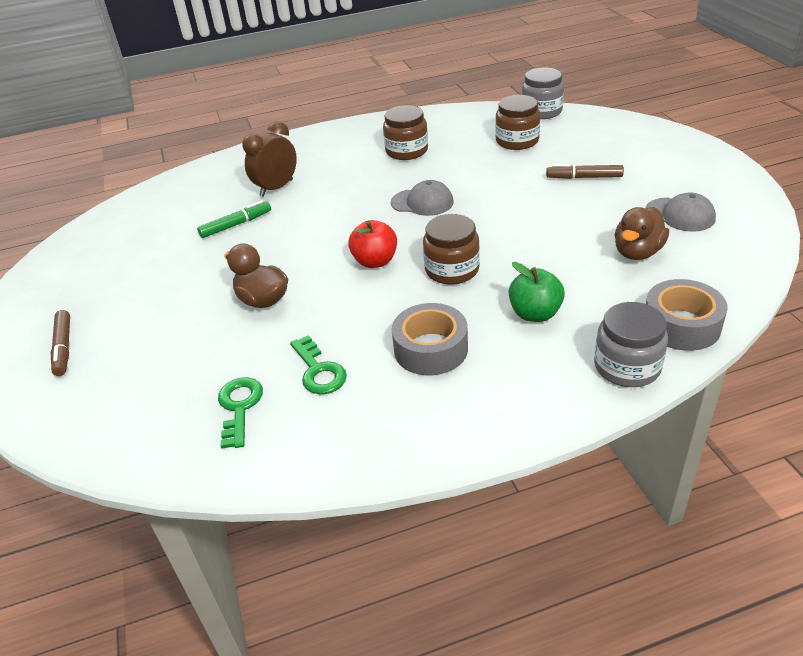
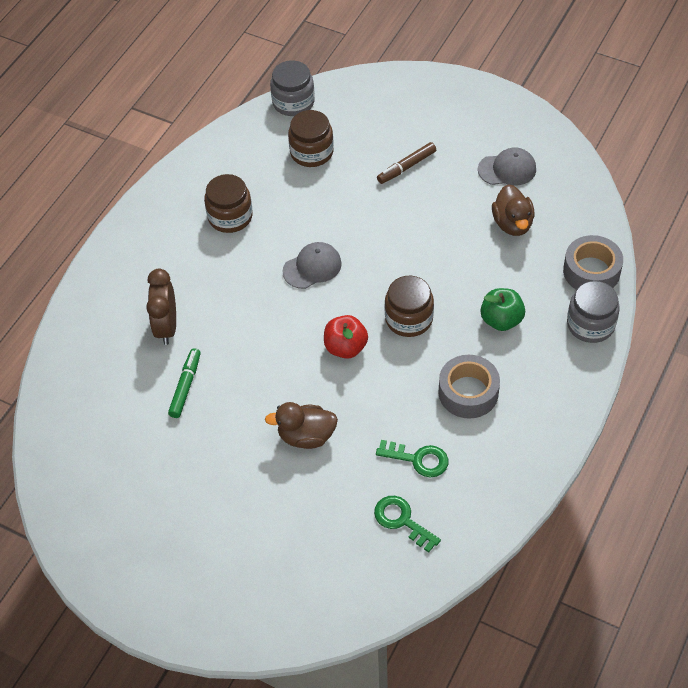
camera: 45 degrees left, 15 degrees up
brown marker [51,310,70,376] -> none

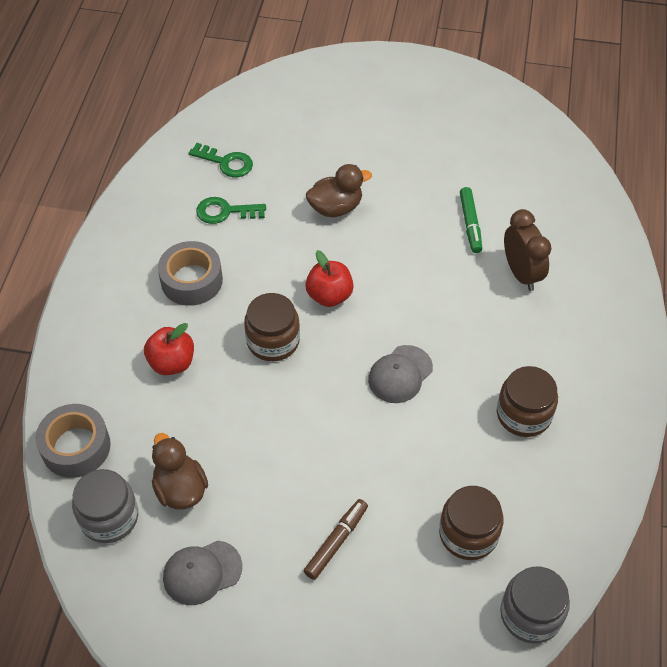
camera: 160 degrees right, 0 degrees up
green apple [481,288,525,331] -> red apple [144,323,194,375]
grey jar [567,281,620,343] -> grey jar moved to [72,469,138,543]

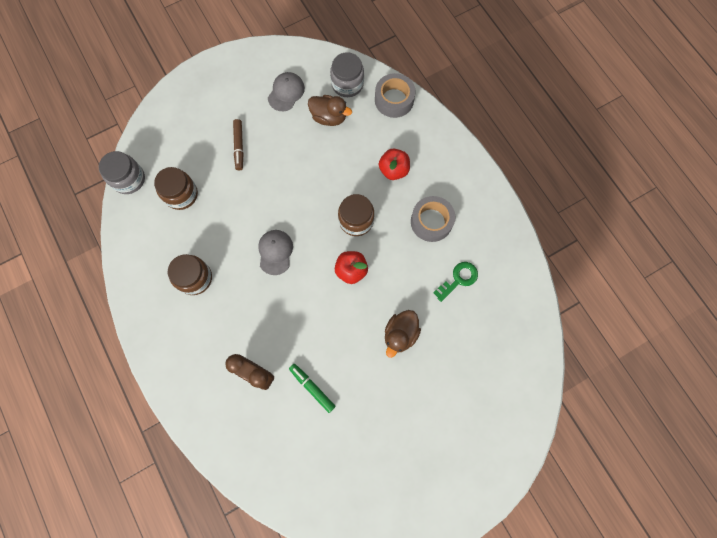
camera: 140 degrees right, 20 degrees up
green key [189,143,253,177] -> none

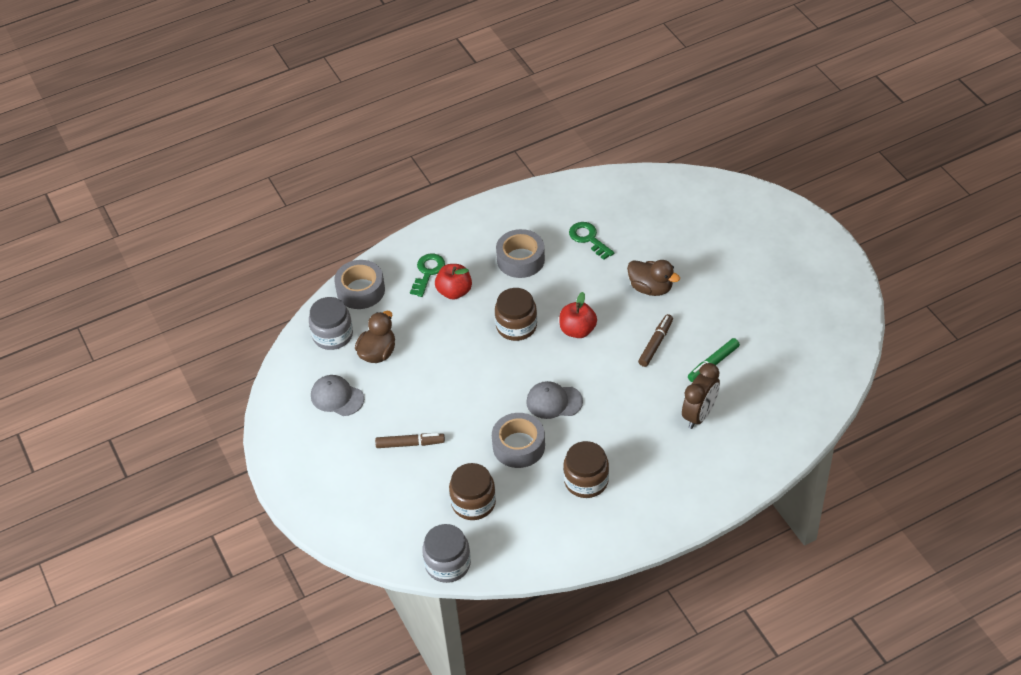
camera: 85 degrees left, 25 degrees down
none -> green key [410,254,445,297]
none -> grey tape [492,413,545,468]
none -> brown marker [638,314,673,367]

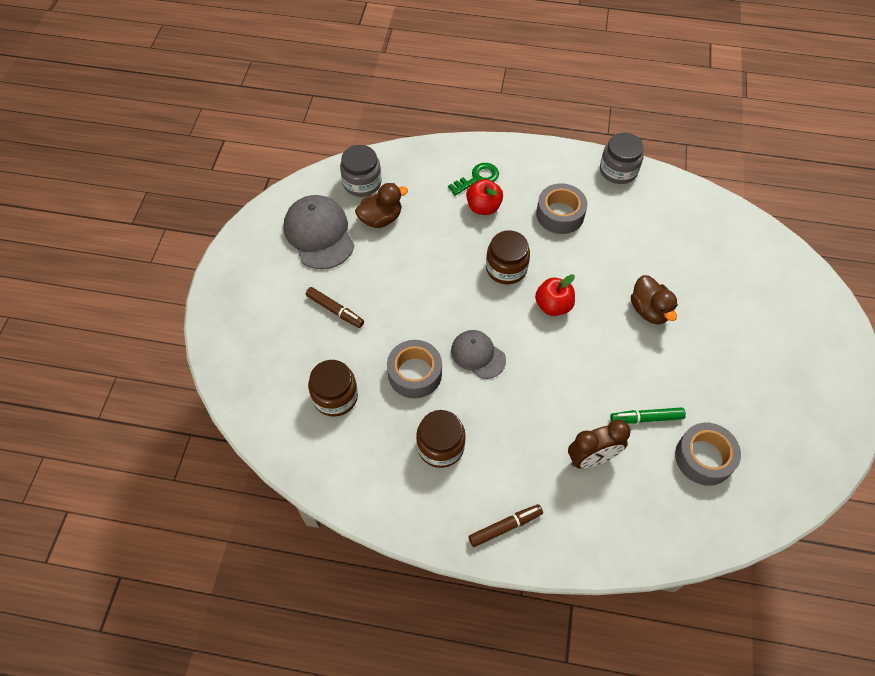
camera: 35 degrees right, 10 degrees up
grey cap [311,375,364,416] -> grey cap [283,195,354,269], size x1.62
grey tape [334,260,385,309] -> grey tape moved to [675,423,741,486]
grey jar [422,524,471,583] -> grey jar moved to [600,133,644,184]
green key [569,222,614,260] -> none
brown marker [638,314,673,367] -> brown marker moved to [469,504,543,547]

